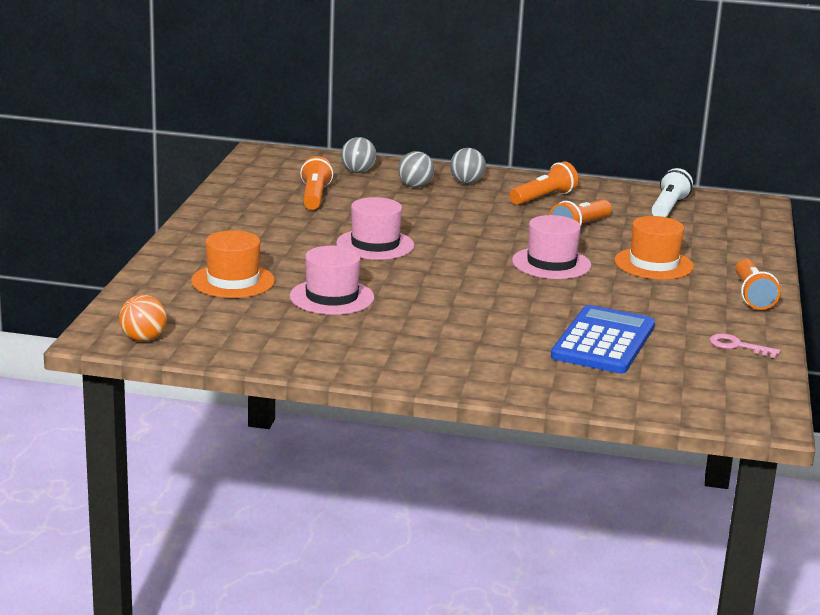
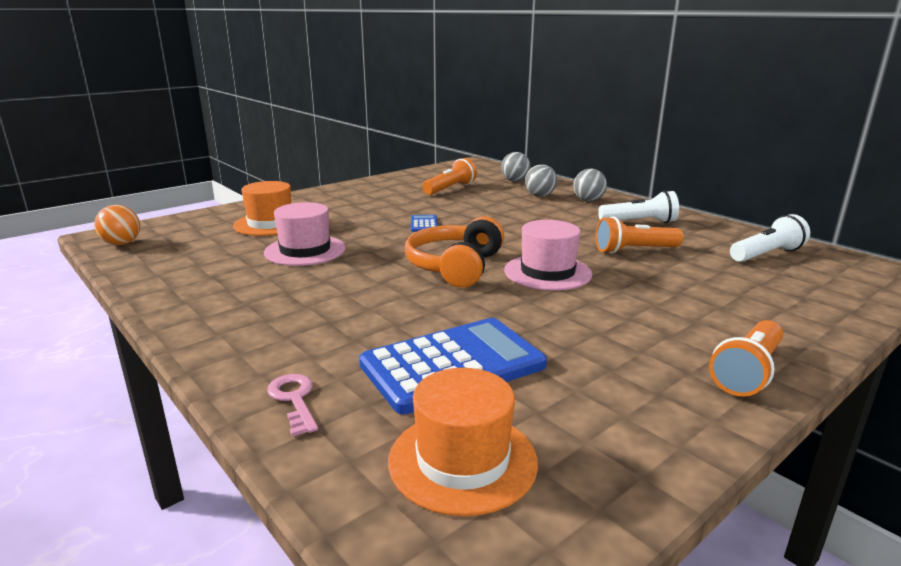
camera: 40 degrees right, 0 degrees up
pink hat [336,197,414,260] -> blue calculator [411,215,438,232]
orange flashlight [510,161,578,205] -> white flashlight [598,191,679,223]
orange hat [614,216,694,279] -> orange hat moved to [388,368,538,516]
pink key [710,333,780,358] -> pink key moved to [267,374,318,437]
none -> orange headphones [405,216,504,288]

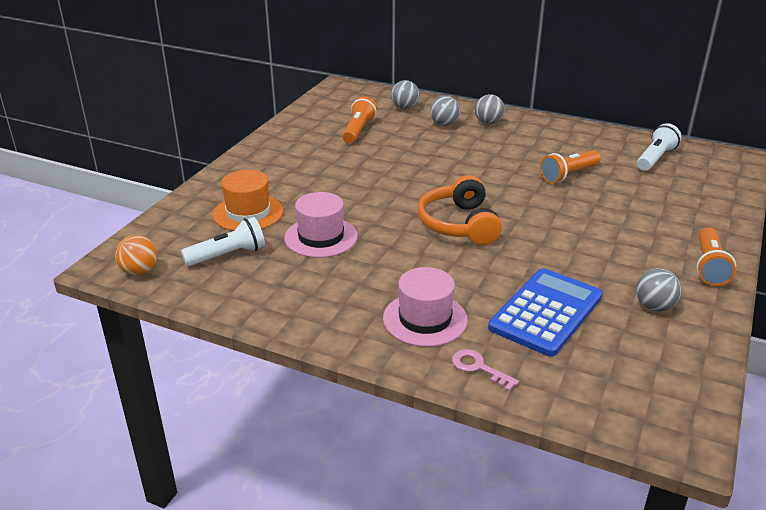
camera: 25 degrees left, 10 degrees up
orange hat [388,368,538,516] -> none
blue calculator [411,215,438,232] -> none
pink hat [504,220,592,291] -> pink hat moved to [383,267,468,347]
white flashlight [598,191,679,223] -> white flashlight moved to [181,217,265,266]
none -> grey ball [636,268,681,311]

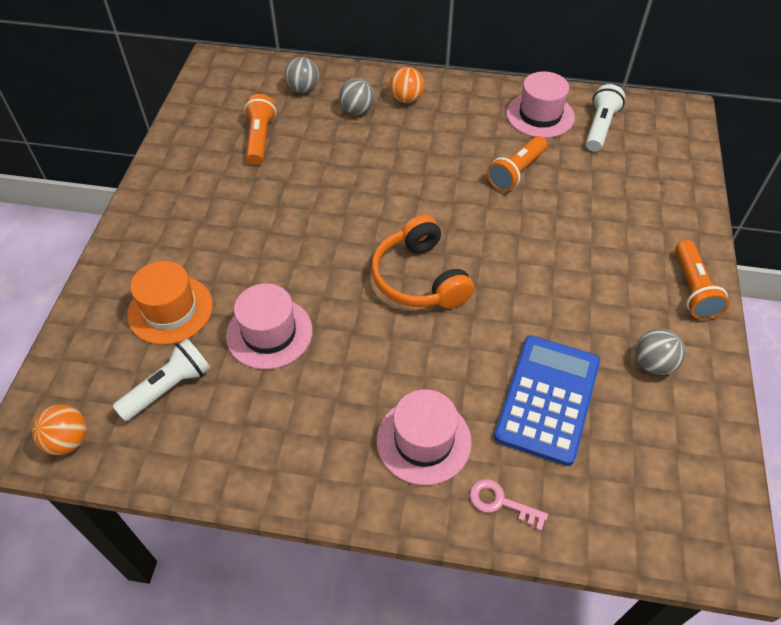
camera: 15 degrees left, 20 degrees up
grey ball [475,94,505,125] -> orange ball [390,67,424,103]
none -> pink hat [506,71,575,138]

